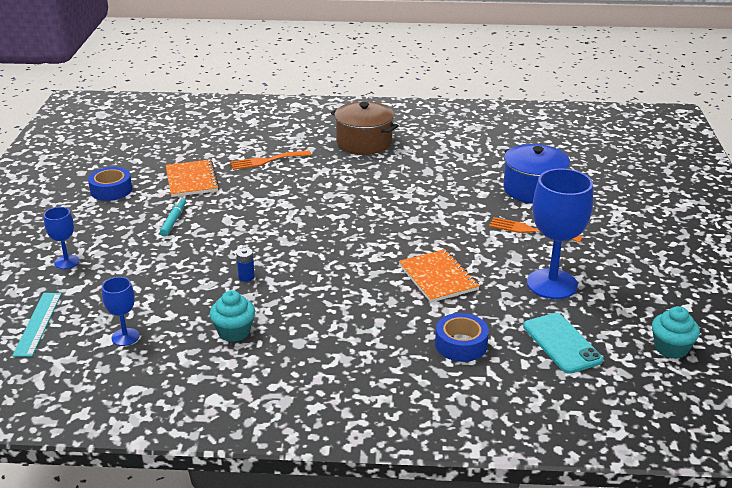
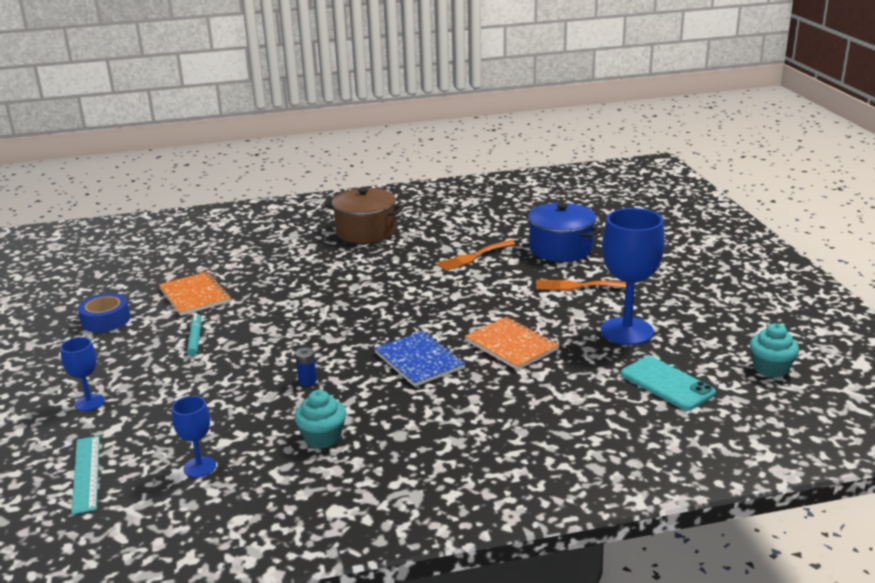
camera: 15 degrees left, 5 degrees down
orange fork [230,150,311,170] -> orange fork moved to [436,240,515,271]
blue tape [435,313,489,362] -> none
none -> blue notebook [374,331,466,387]

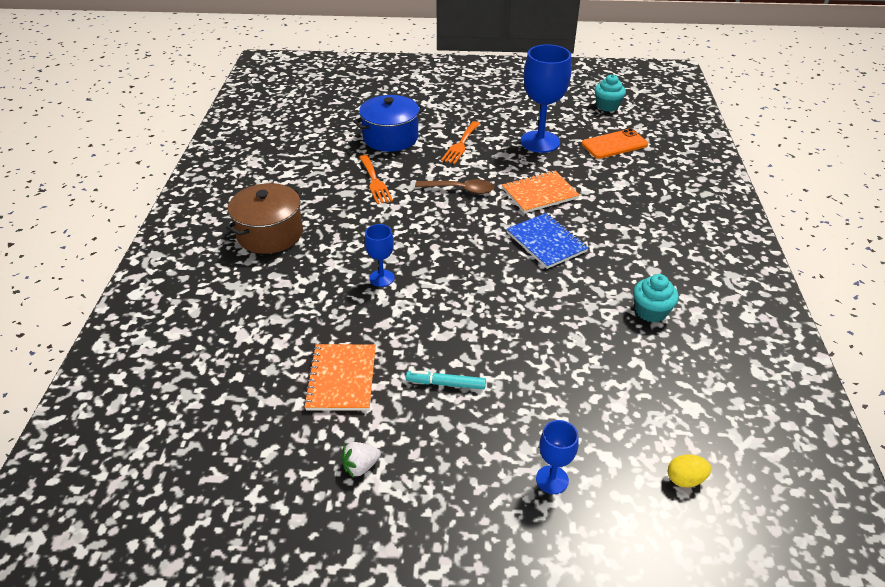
camera: 75 degrees left, 15 degrees up
turquoise ruler [71,436,100,515] -> yellow egg [668,455,711,487]
blue tape [78,293,130,332] -> white strawberry [341,442,381,478]
orange notebook [159,272,231,316] -> orange notebook turned 75 degrees counterclockwise [303,344,376,411]
blue goblet [172,396,216,478] -> blue goblet moved to [365,224,394,287]
blue battery [295,348,317,386] -> none
blue notebook [374,331,466,387] -> blue notebook turned 75 degrees clockwise [507,213,588,269]
turquoise phone [621,356,716,411] -> orange phone [582,129,648,159]
none -> brown spoon [415,179,495,194]

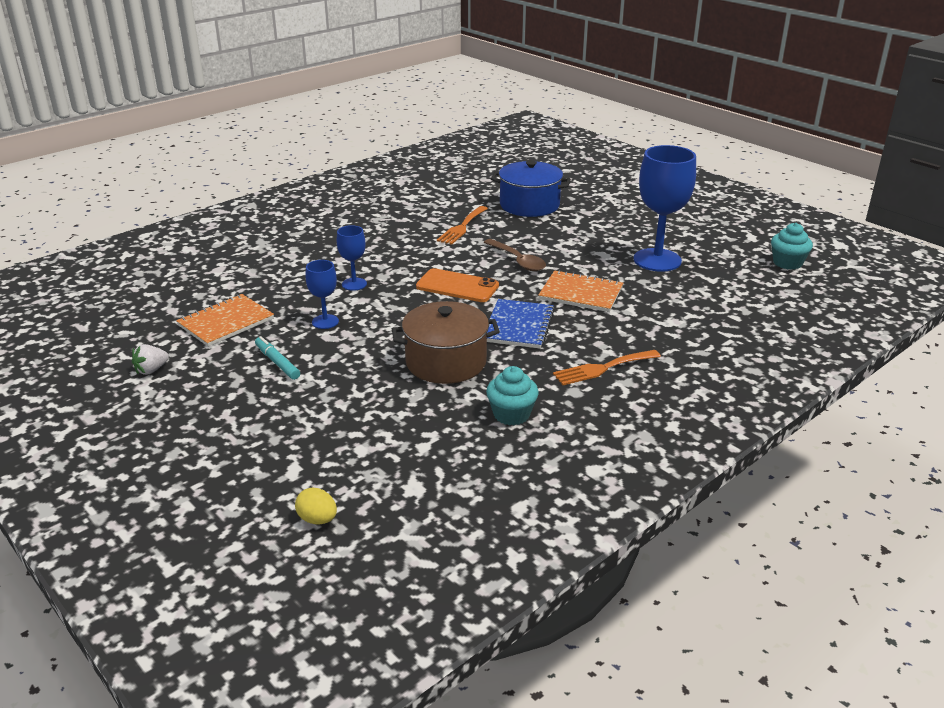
camera: 45 degrees right, 10 degrees down
brown pot [226,183,303,254] -> brown pot moved to [392,301,500,384]
white strawberry [341,442,381,478] -> white strawberry turned 60 degrees counterclockwise [132,344,169,375]
orange fork [441,121,480,164] -> orange fork moved to [553,350,661,385]
blue goblet [536,420,579,494] -> blue goblet moved to [305,260,339,329]
orange phone [582,129,648,159] -> orange phone moved to [416,268,499,302]

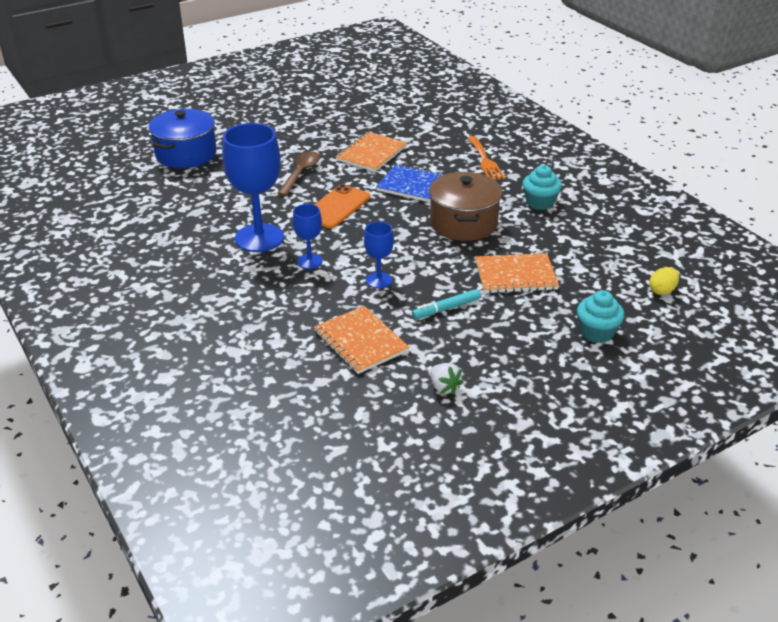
camera: 80 degrees left, 5 degrees up
orange fork [437,206,488,245] -> none
brown spoon [484,239,546,271] -> brown spoon turned 45 degrees counterclockwise [277,151,320,196]
blue goblet [634,145,696,272] -> blue goblet moved to [222,123,284,252]
turquoise cupcake [771,223,813,270] -> turquoise cupcake moved to [577,290,625,343]
none -> orange notebook [475,253,559,293]

